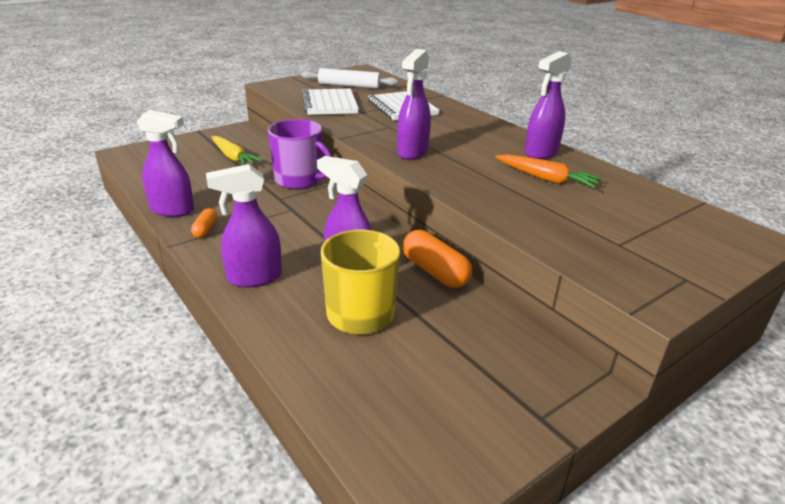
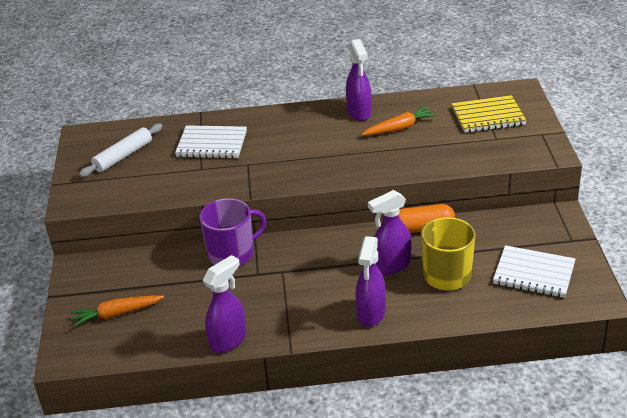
camera: 55 degrees left, 5 degrees up
orange capsule [191,208,218,238] -> none
yellow carrot [212,136,263,165] -> none
white notebook [302,88,359,115] -> white notebook moved to [493,245,575,298]
purple spray bottle [397,49,431,160] -> none
none -> orange carrot [70,295,164,327]
none -> yellow notebook [452,95,527,133]

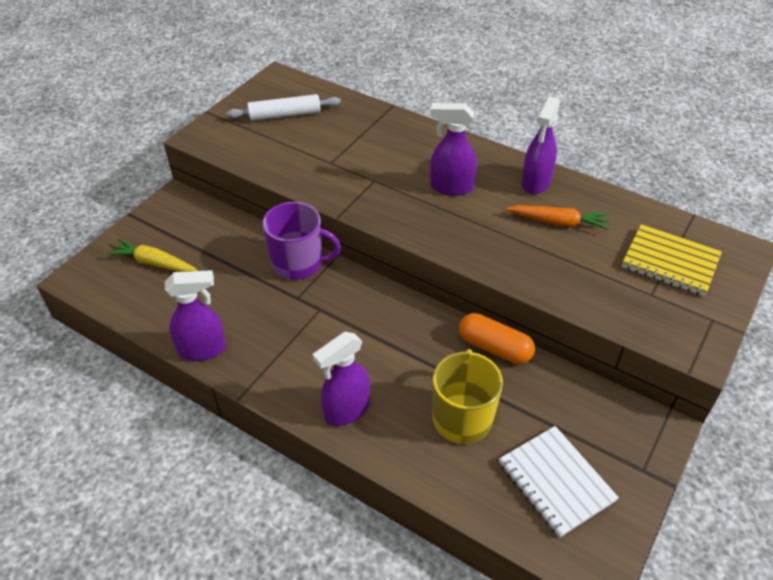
camera: 35 degrees right, 10 degrees up
orange carrot [70,295,164,327] -> yellow carrot [106,239,198,272]
white notebook [175,125,247,159] -> none
purple spray bottle [368,190,411,275] -> purple spray bottle moved to [430,103,477,196]

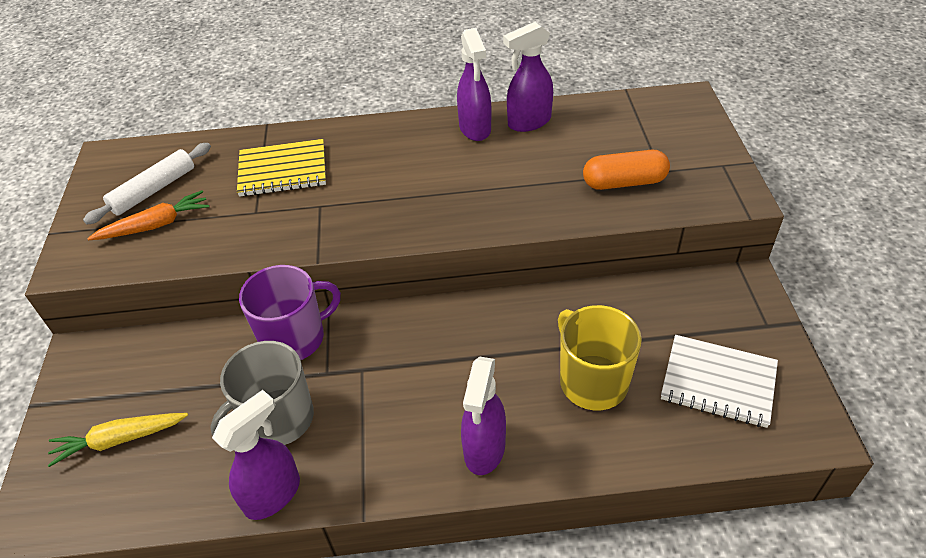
camera: 35 degrees left, 0 degrees up
purple spray bottle [430,103,477,196] -> purple spray bottle moved to [503,22,553,132]
orange capsule [459,313,535,364] -> orange capsule moved to [583,150,670,190]
orange carrot [506,205,609,230] -> orange carrot moved to [87,190,210,240]
yellow notebook [622,224,722,296] -> yellow notebook moved to [237,139,326,197]
none -> grey mug [211,341,314,445]

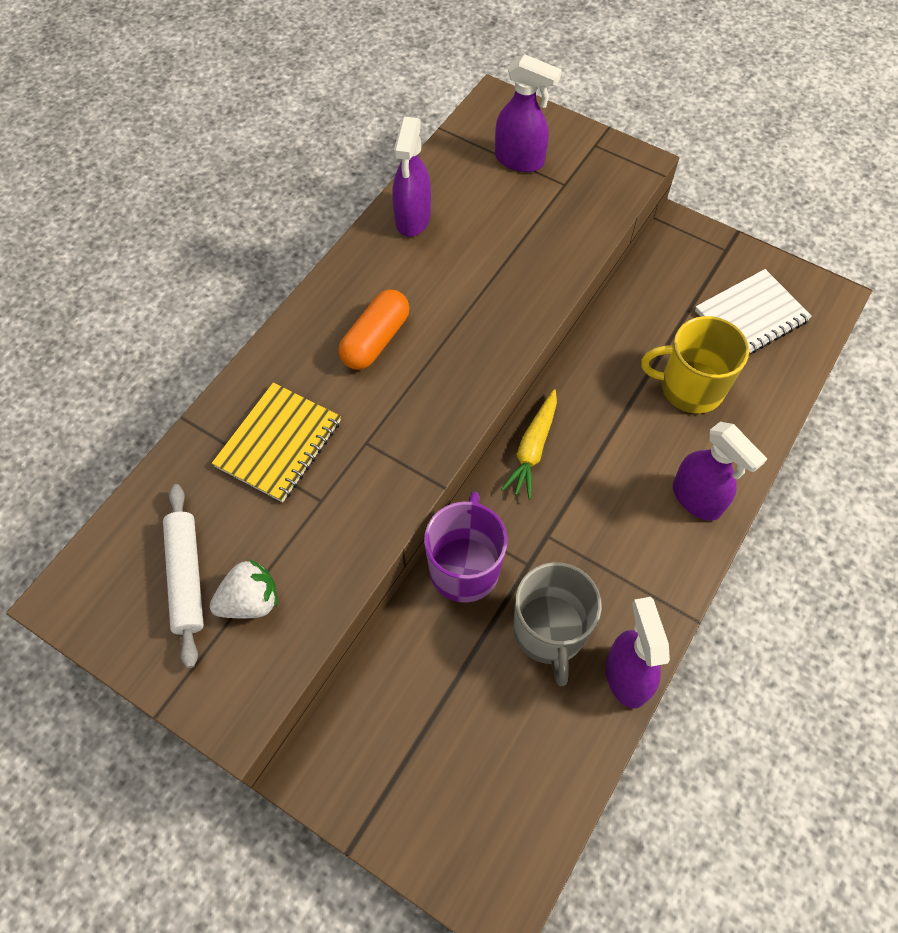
camera: 55 degrees left, 15 degrees up
yellow carrot [47,413,188,467] -> yellow carrot moved to [501,389,557,499]
orange carrot [87,190,210,240] -> white strawberry [210,559,278,618]
purple spray bottle [457,28,491,141] -> purple spray bottle moved to [495,54,562,172]
orange capsule [583,150,670,190] -> orange capsule moved to [338,289,409,370]

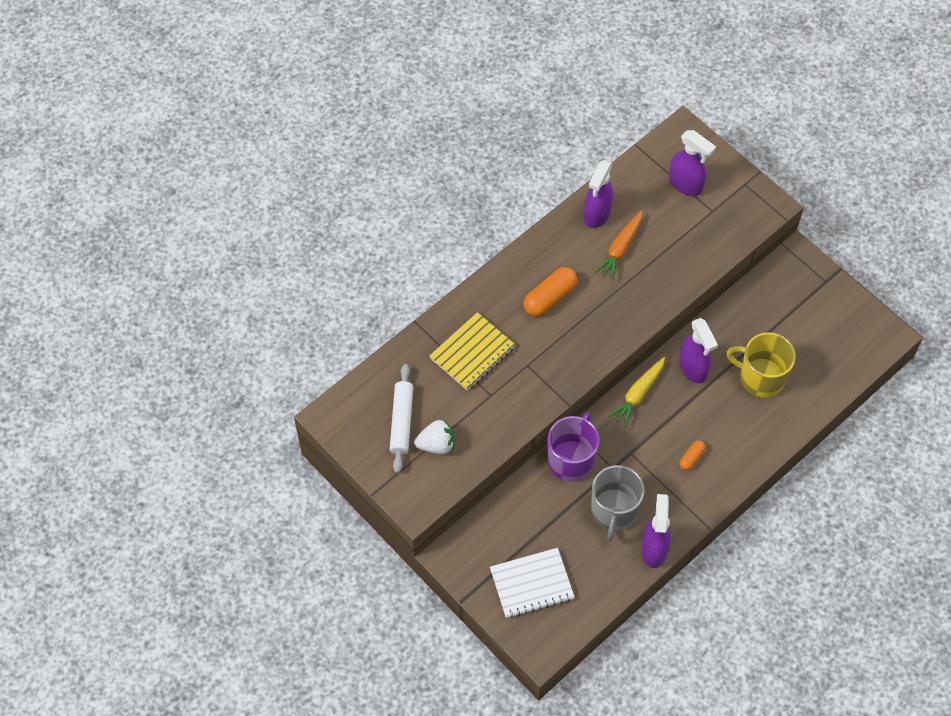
camera: 15 degrees right, 0 degrees up
purple spray bottle [673,422,767,521] -> purple spray bottle moved to [679,318,718,383]
white notebook [695,269,812,354] -> white notebook moved to [490,548,575,618]
none -> orange carrot [595,211,642,281]
none -> orange capsule [679,441,705,470]

